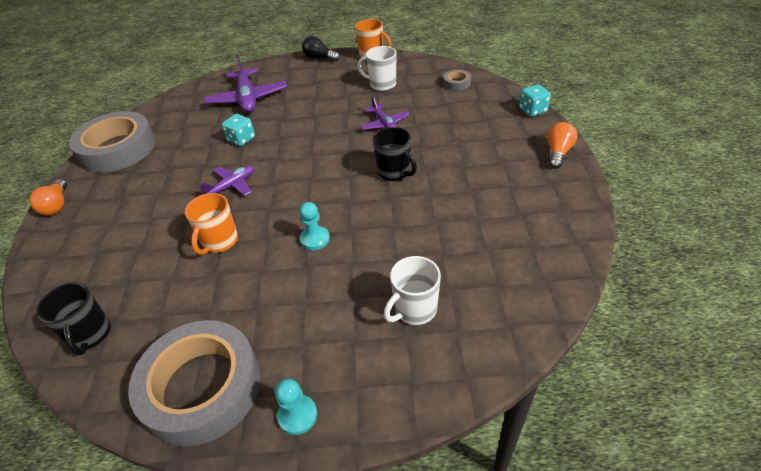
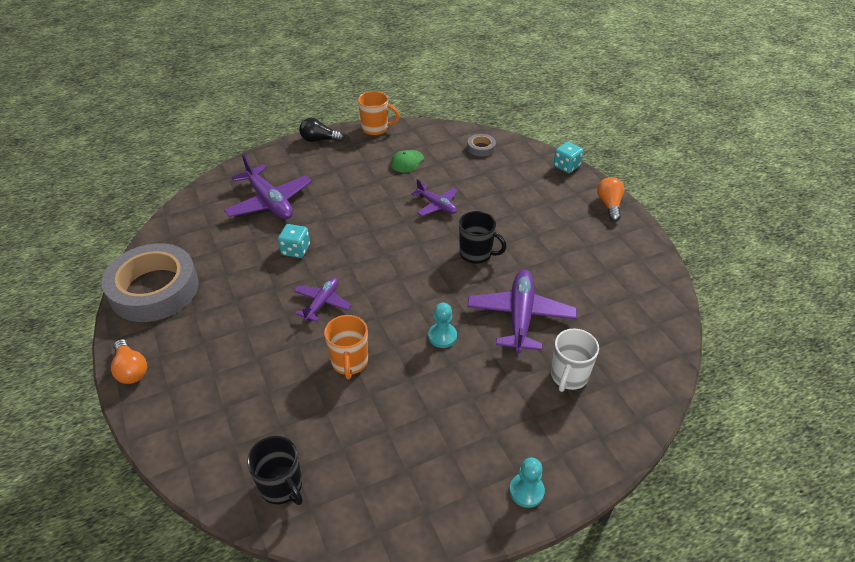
camera: 25 degrees left, 0 degrees up
grey tape [128,320,261,447] -> none
white mug [357,46,396,91] -> green cap [391,150,424,173]
none -> purple plane [467,270,577,353]

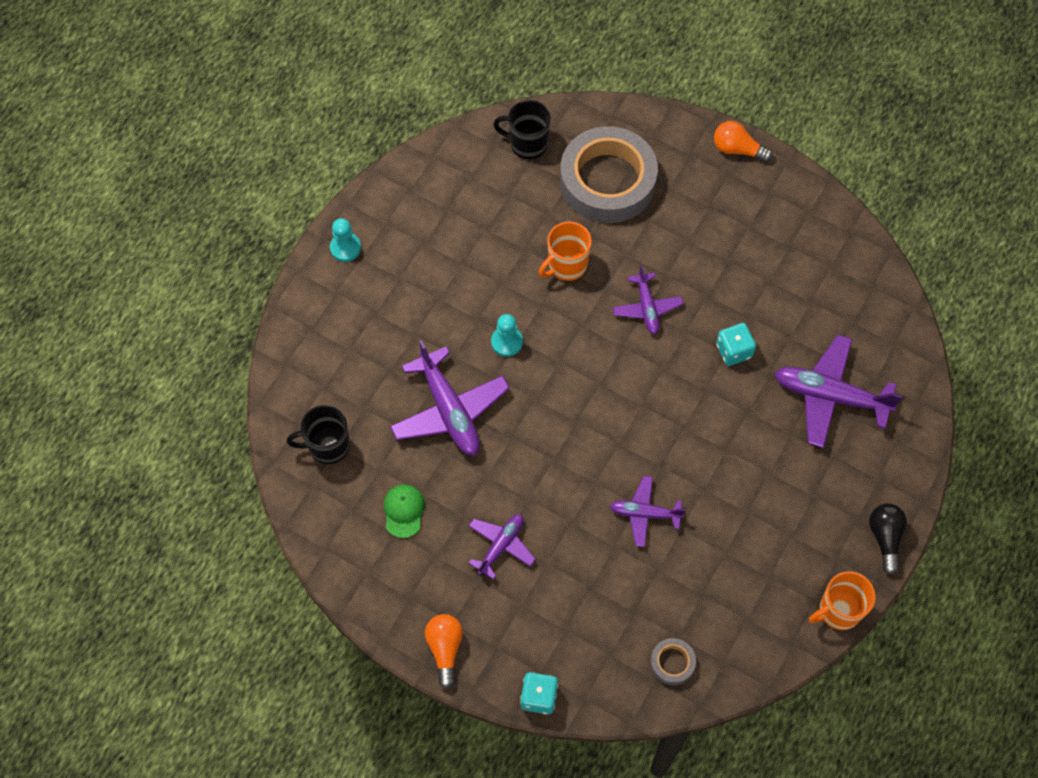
camera: 145 degrees right, 20 degrees up
grey tape [102,243,199,322] -> grey tape moved to [560,126,658,223]
black light bulb [299,118,345,142] -> black light bulb turned 60 degrees counterclockwise [869,503,907,575]
orange mug [324,315,368,379] -> orange mug turned 90 degrees counterclockwise [539,222,592,281]
green cap [391,150,424,173] -> green cap moved to [384,484,425,538]
black mug [459,211,507,264] -> black mug moved to [287,405,350,464]
white mug [551,329,599,392] -> none
orange light bulb [597,177,624,222] -> orange light bulb turned 150 degrees counterclockwise [425,614,463,689]
none -> purple plane [469,514,536,579]

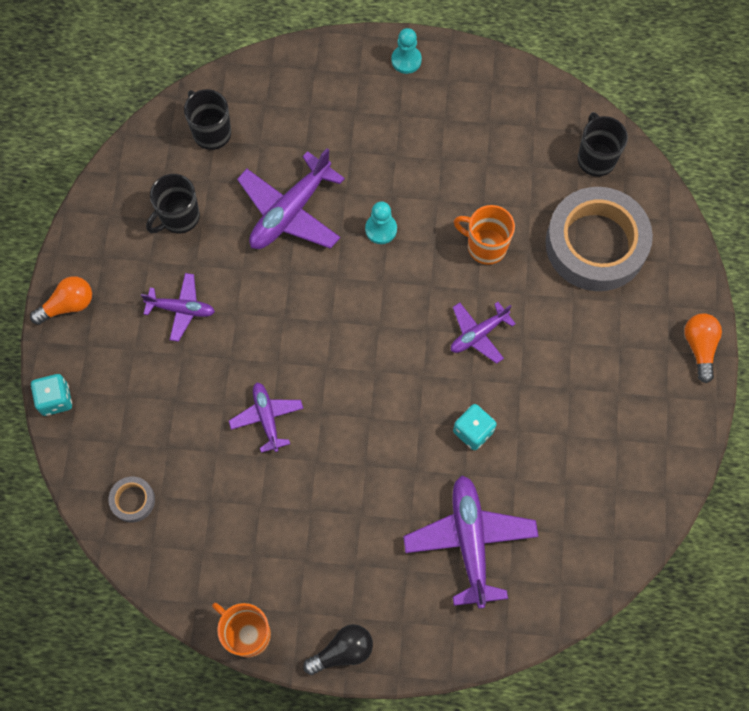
camera: 65 degrees right, 5 degrees up
green cap [384,484,425,538] -> black mug [146,174,200,233]

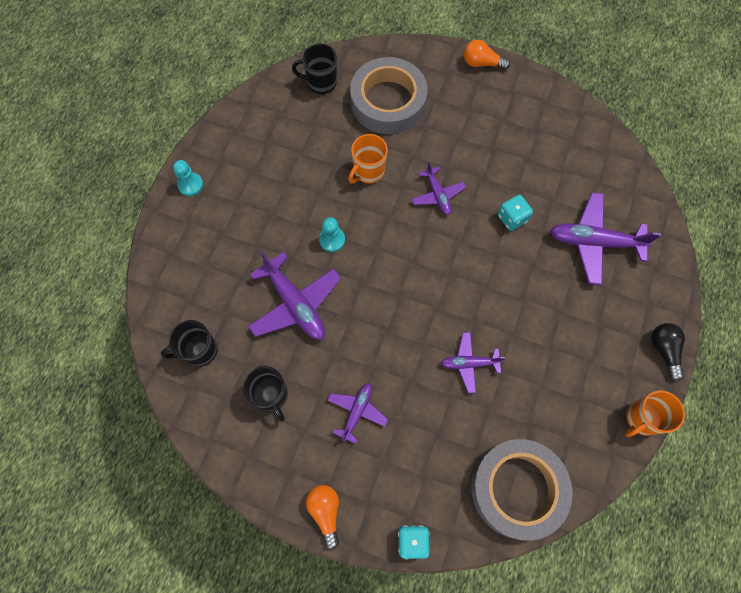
camera: 75 degrees left, 0 degrees up
grey tape [109,476,155,523] -> grey tape [471,439,573,541], size x2.47

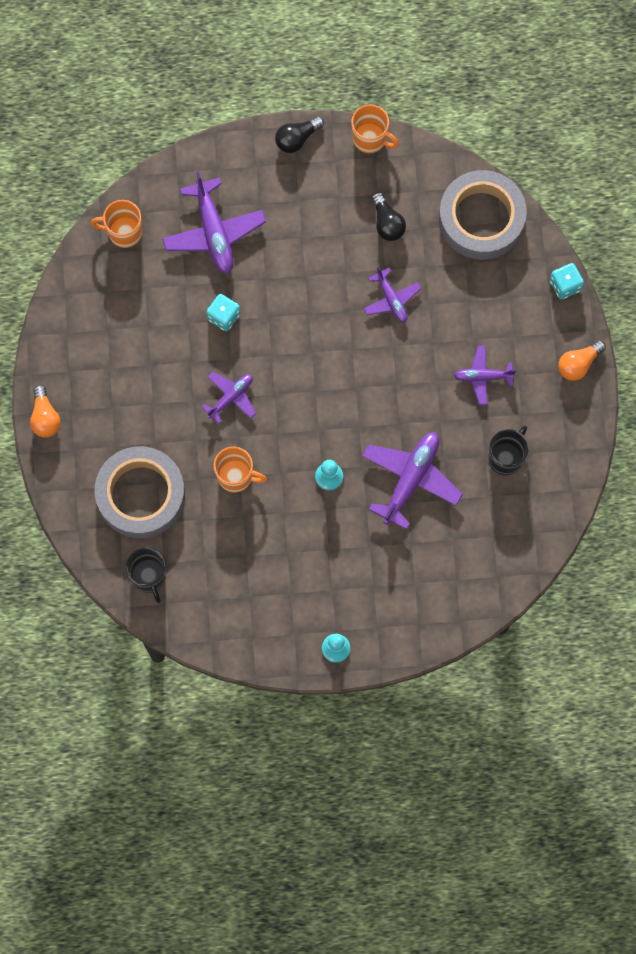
camera: 115 degrees left, 5 degrees up
black mug [161,320,218,367] -> none
none -> orange mug [91,200,142,248]
none -> black light bulb [372,192,406,241]

